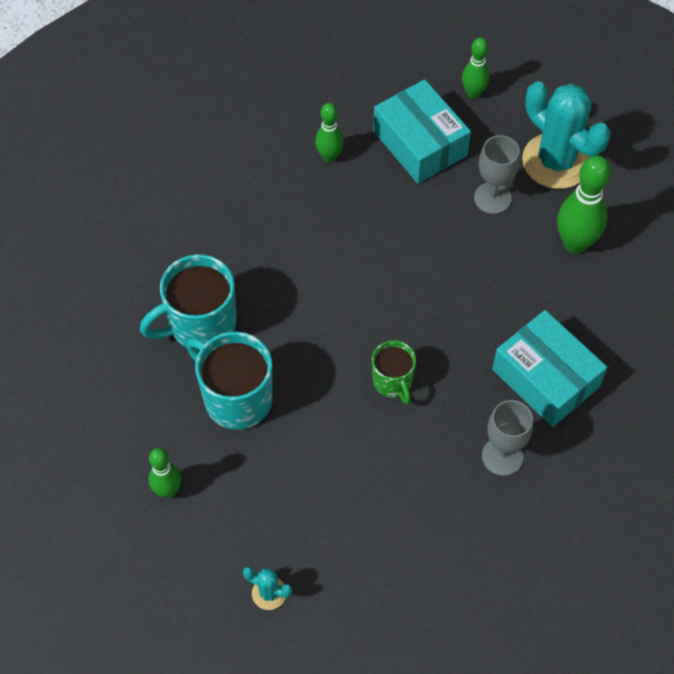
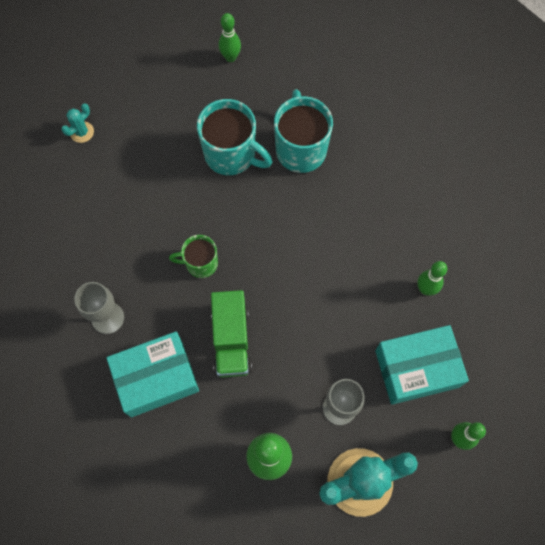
camera: 110 degrees right, 10 degrees up
green bowling pin [149,448,181,498] -> green bowling pin moved to [218,13,241,62]
turquoise mug [186,332,273,430] -> turquoise mug turned 60 degrees clockwise [197,99,272,175]
none -> green truck [211,290,252,378]

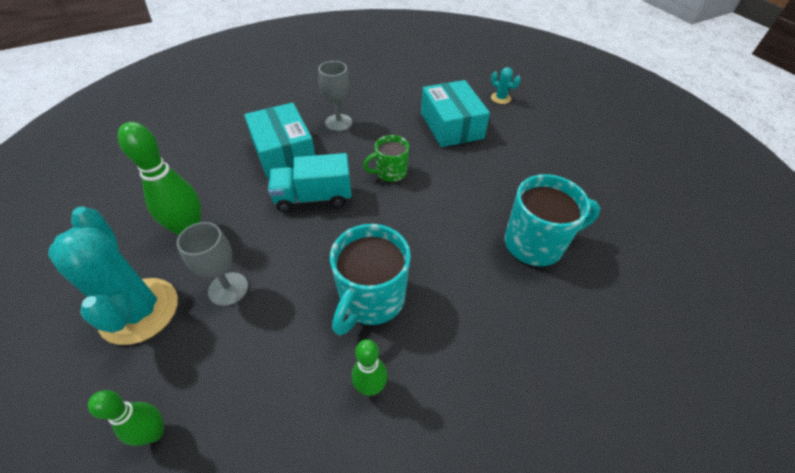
camera: 85 degrees right, 20 degrees down
green mug [169,235,218,278] -> green mug turned 105 degrees counterclockwise [363,135,409,182]
turquoise mug [197,99,272,175] -> turquoise mug moved to [330,224,411,335]
green truck [211,290,252,378] -> turquoise truck [268,153,352,212]
green bowling pin [218,13,241,62] -> none
turquoise box [375,325,469,405] -> turquoise box moved to [421,80,490,147]

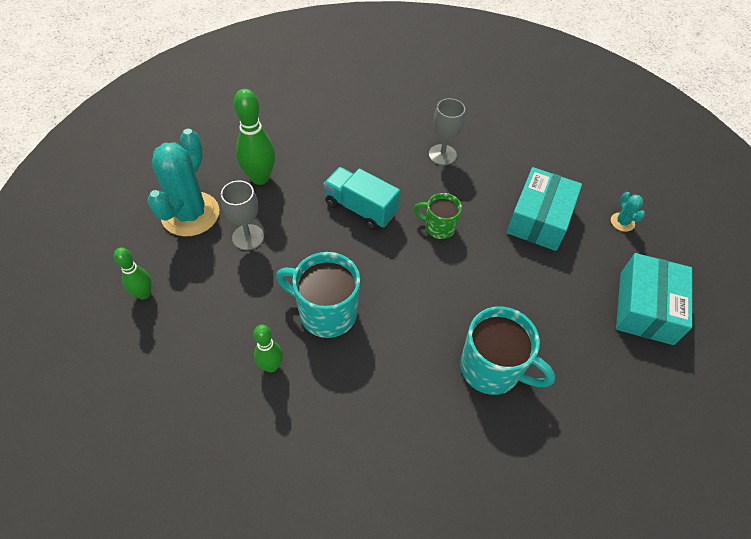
camera: 40 degrees right, 5 degrees up
turquoise box [244,103,315,178] -> turquoise box moved to [616,253,692,345]
turquoise mug [330,224,411,335] -> turquoise mug turned 45 degrees clockwise [276,252,360,338]

